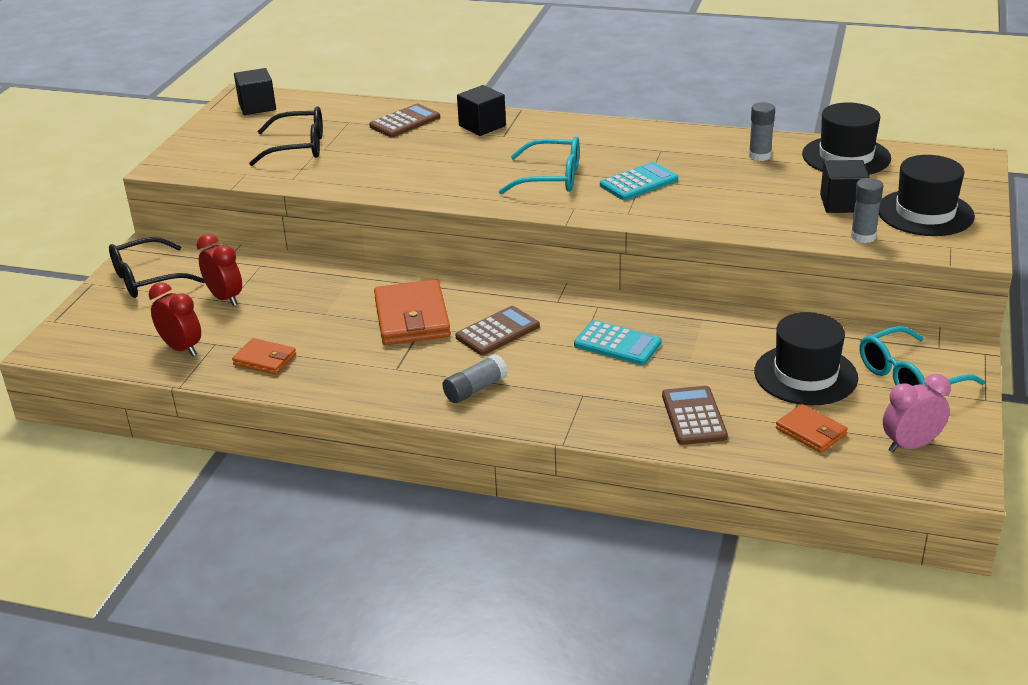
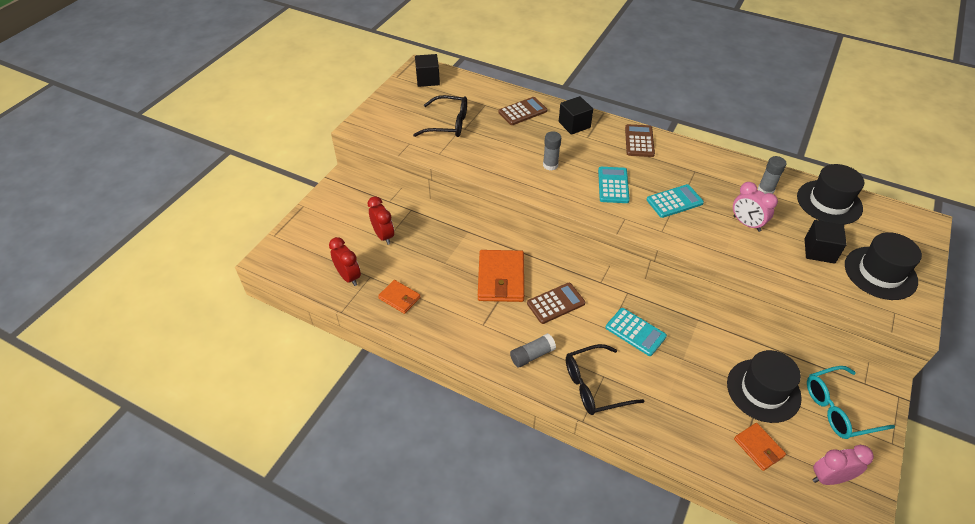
camera: 10 degrees right, 15 degrees up
black glasses [109,237,205,298] -> black glasses moved to [566,344,644,415]
turquoise glasses [498,136,580,194] -> turquoise calculator [598,167,630,203]
brown calculator [662,386,728,445] -> brown calculator moved to [625,124,655,157]
grey glue stick [851,178,883,243] -> grey glue stick moved to [543,132,561,170]
none -> pink clock [733,182,778,232]

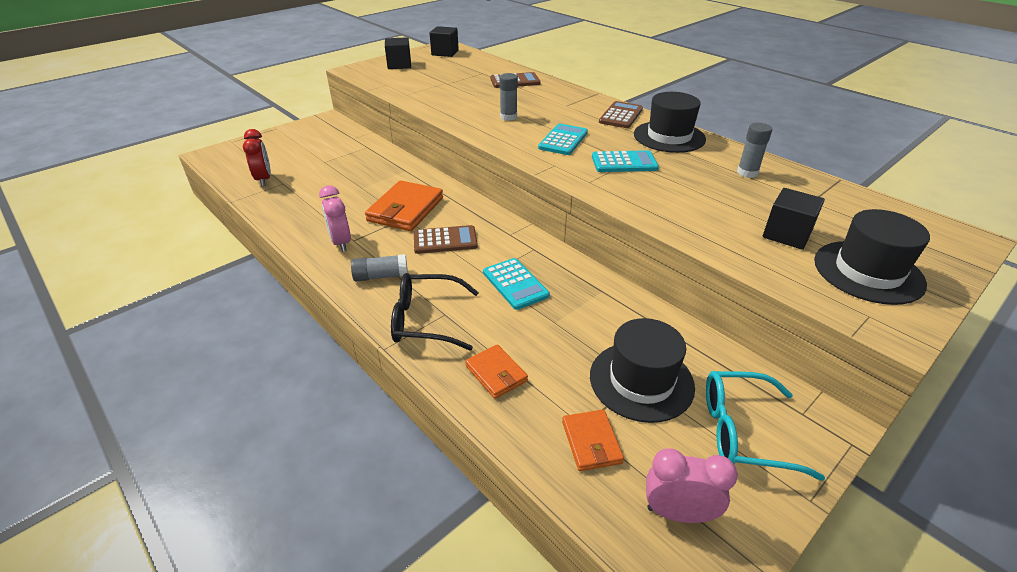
camera: 20 degrees right, 10 degrees down
red clock [368,196,394,245] -> none
orange wallet [378,280,420,314] -> orange wallet moved to [465,344,528,399]
black glasses [413,95,467,137] -> none
black cube [559,96,593,135] -> black cube moved to [385,37,411,69]
pink clock [733,182,778,232] -> pink clock moved to [319,185,351,252]
black hat [797,164,864,225] -> black hat moved to [634,92,706,153]

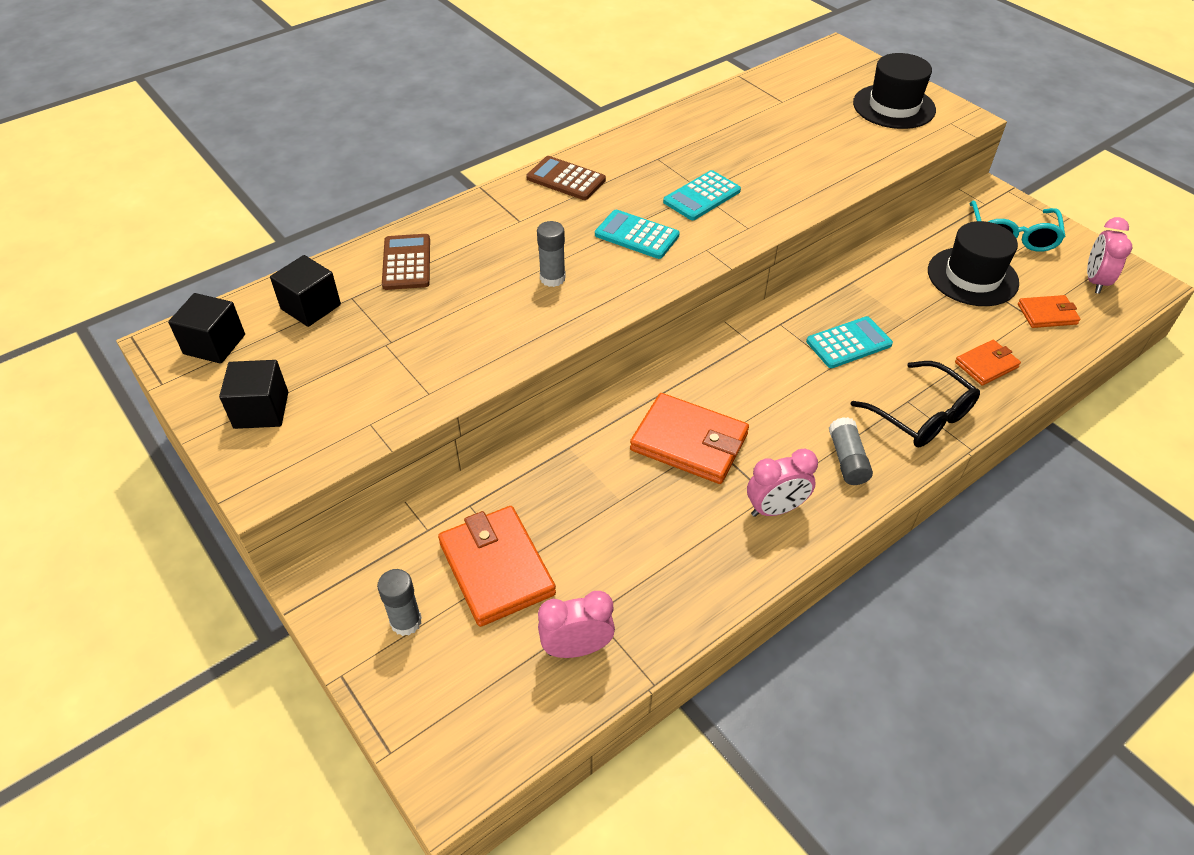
camera: 85 degrees left, 10 degrees up
red clock [243,129,271,186] -> pink clock [538,591,615,658]
black glasses [391,273,479,351] -> black glasses turned 45 degrees counterclockwise [850,361,980,447]
brown calculator [414,225,478,254] -> none
turquoise calculator [592,150,659,172] -> turquoise calculator turned 135 degrees counterclockwise [663,170,741,220]
black hat [634,92,706,153] -> none
grey glue stick [737,123,772,178] -> grey glue stick moved to [377,569,422,636]
black cube [763,188,825,250] -> black cube moved to [270,255,341,327]
none -> orange wallet [438,506,556,627]

